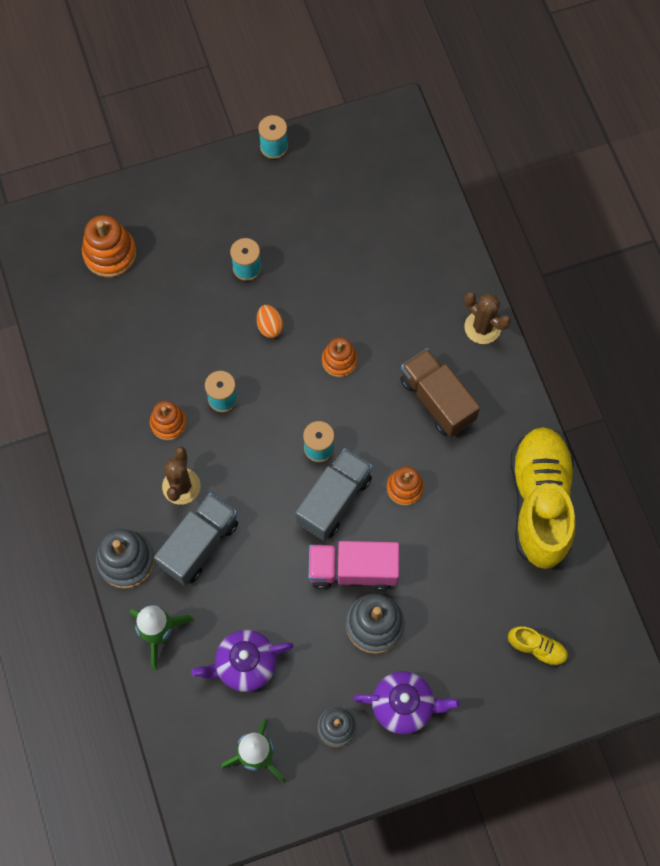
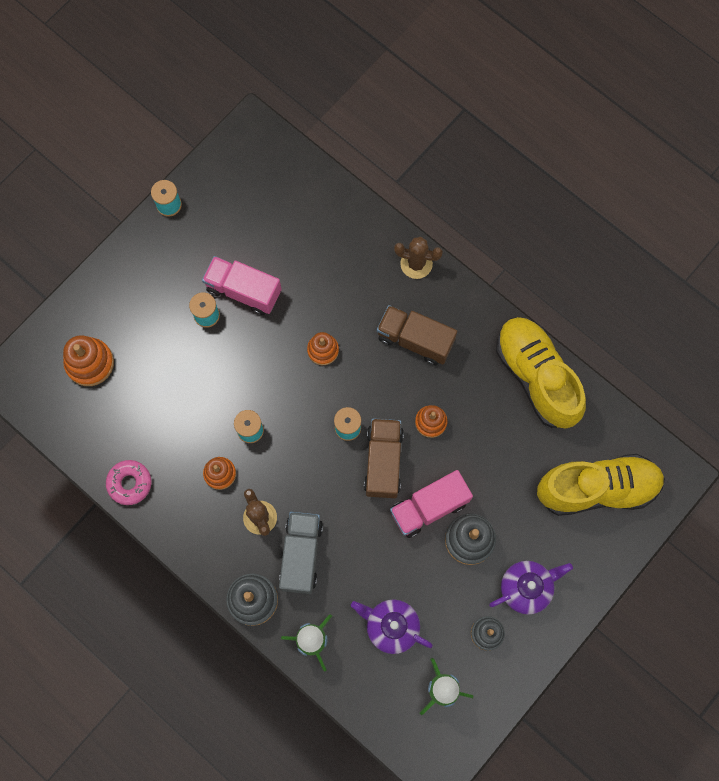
camera: 30 degrees left, 5 degrees up
purple teapot [191,630,294,692] -> purple teapot turned 75 degrees clockwise [351,600,433,654]
orange egg [257,305,284,338] -> none
grey truck [295,448,372,541] -> brown truck [364,418,404,498]
yellow shoe [508,626,568,667] -> yellow shoe [537,454,665,516], size x2.38
none -> pink donut [106,460,151,505]
none -> pink truck [202,256,282,315]

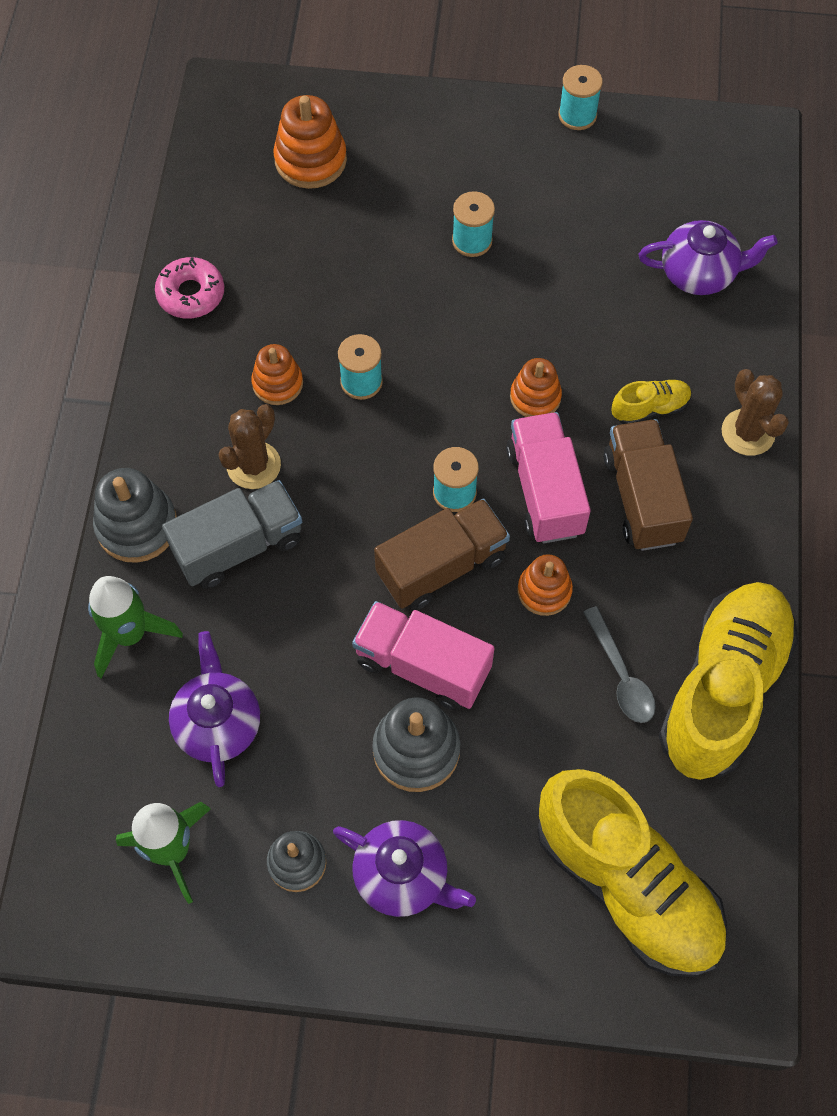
camera: 55 degrees right, 10 degrees down
pink truck [202,256,282,315] -> pink truck moved to [506,412,591,543]
none -> grey spoon [583,606,656,723]
none -> yellow shoe [612,379,692,424]
none -> purple teapot [639,220,778,295]

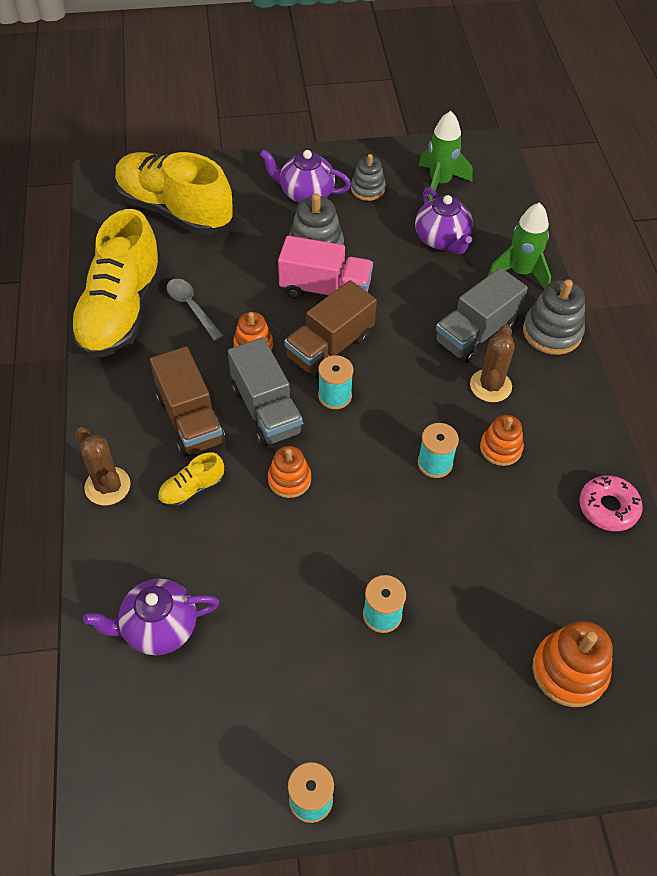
camera: 165 degrees right, 10 degrees down
pink truck [506,412,591,543] -> grey truck [228,338,304,447]

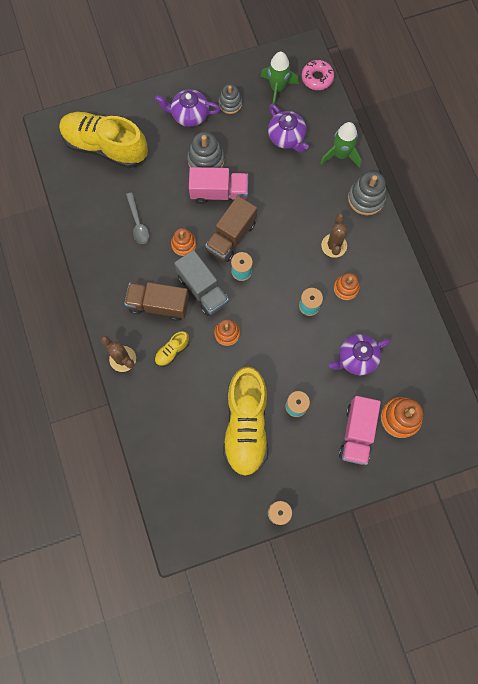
camera: 10 degrees left, 20 degrees up
yellow shoe [70,209,163,358] -> yellow shoe moved to [223,367,269,477]
purple teapot [83,579,219,655] -> purple teapot moved to [329,334,391,375]
brown truck [150,346,225,457] -> brown truck turned 135 degrees clockwise [124,282,189,321]
grey spoon [167,279,224,341] -> grey spoon turned 150 degrees counterclockwise [126,192,149,244]
grey truck [435,268,528,363] -> none
pink donut [579,475,643,531] -> pink donut moved to [302,60,334,90]
none -> pink truck [339,396,381,465]

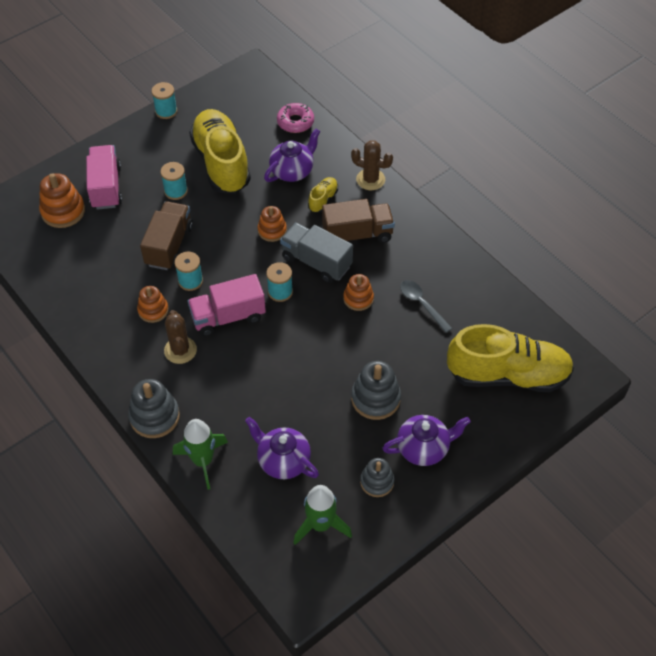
camera: 160 degrees right, 20 degrees down
pink truck [189,167,248,204] -> pink truck moved to [188,274,266,336]
brown truck [205,196,257,262] -> brown truck moved to [140,201,193,270]
pink donut [302,60,334,90] -> pink donut moved to [277,103,314,133]
purple teapot [329,334,391,375] -> purple teapot moved to [264,129,320,182]

